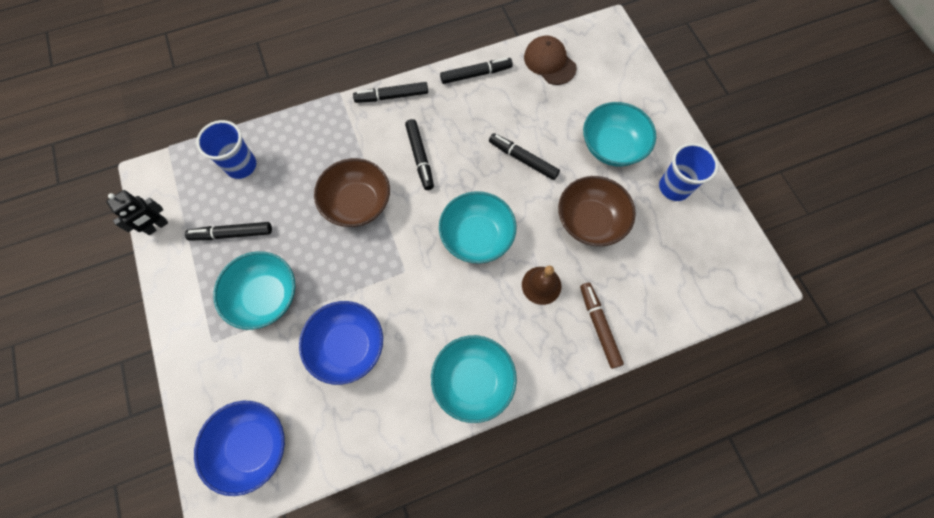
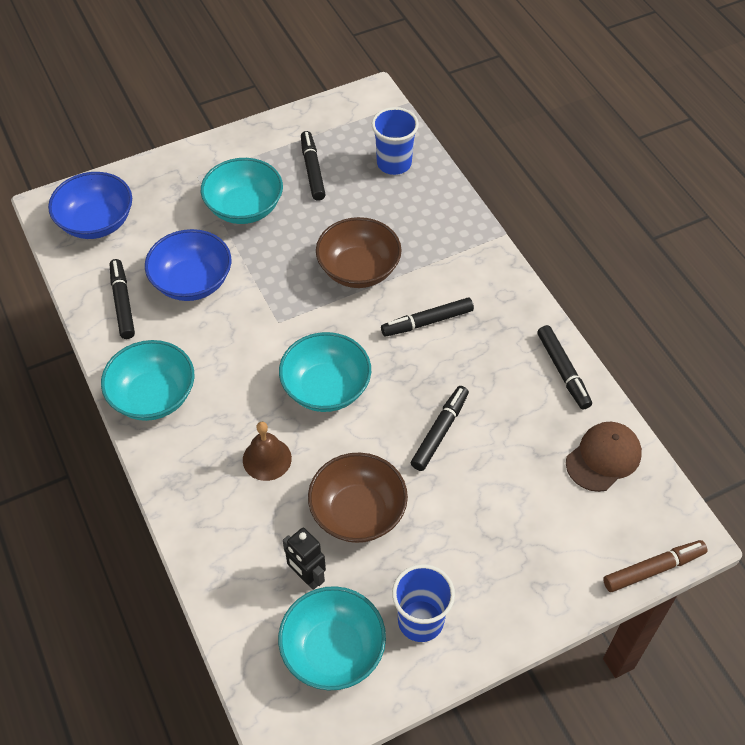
camera: 85 degrees right, 15 degrees down
black robot [106,190,168,235] -> black robot moved to [283,528,326,590]
black marker [353,82,428,103] -> black marker moved to [110,259,135,339]
brown marker [580,283,624,369] -> brown marker moved to [603,540,708,592]
turquoise bowl [583,102,656,167] -> turquoise bowl moved to [278,586,386,690]

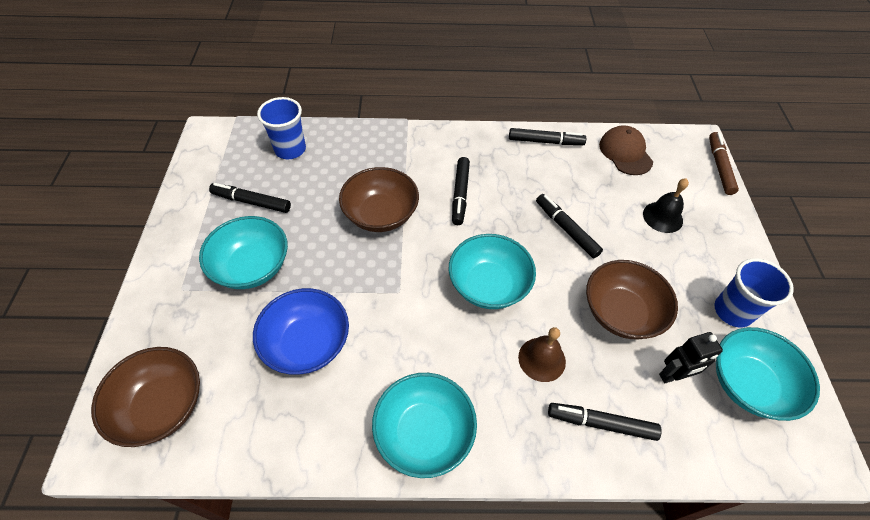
camera: 65 degrees left, 0 degrees up
blue bowl [48,172,132,239] -> brown bowl [91,347,200,447]
black marker [110,259,135,339] -> black marker moved to [548,403,662,441]
none -> black bell [643,178,689,233]

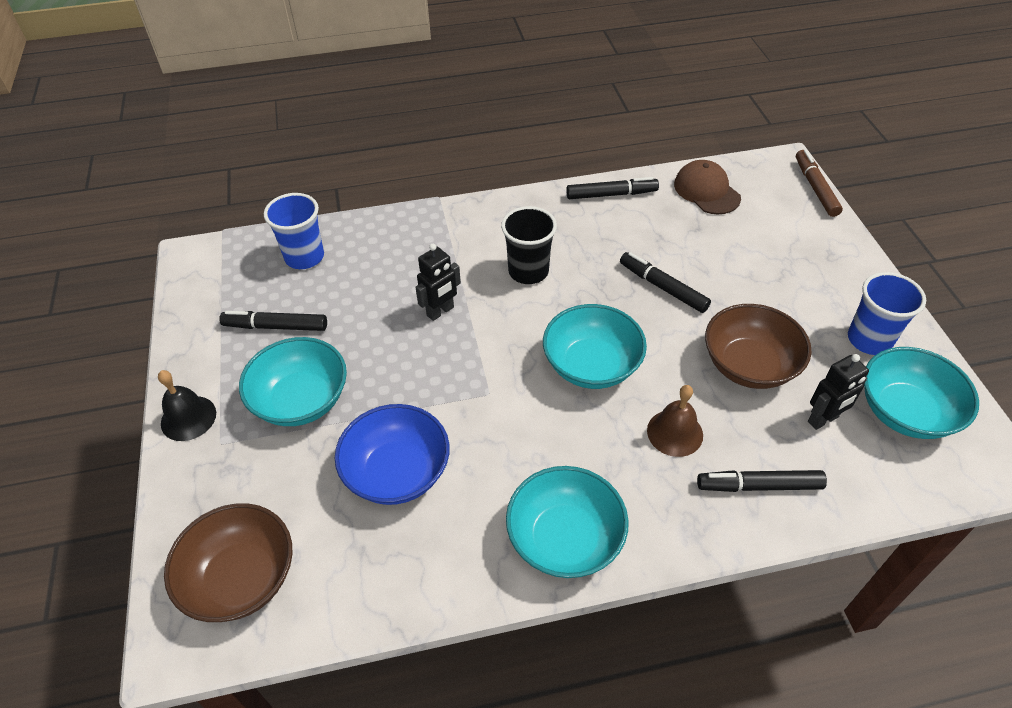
camera: 10 degrees left, 5 degrees down
brown bowl [339,167,419,232] -> black robot [415,244,461,321]
black marker [452,157,470,225] -> black cup [501,206,557,284]
black bell [643,178,689,233] -> black bell moved to [158,370,216,441]

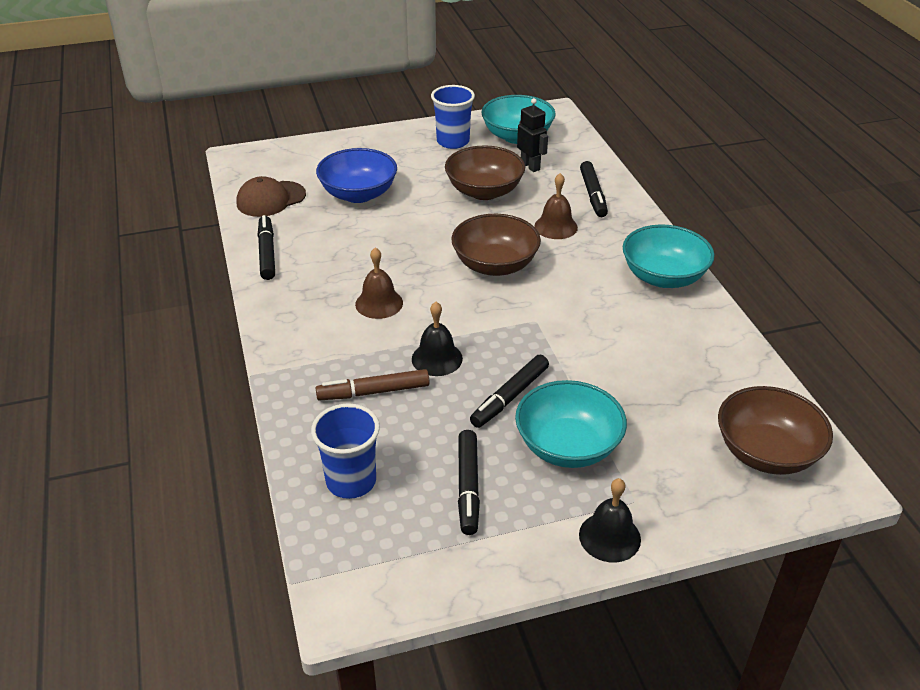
camera: 95 degrees left, 10 degrees down
blue bowl [335,404,450,505] -> blue bowl moved to [316,148,397,203]
black robot [415,244,461,321] -> black bell [412,302,463,376]
black cup [501,206,557,284] -> brown bell [355,247,403,319]
turquoise bowl [543,304,647,389] -> brown bowl [451,214,541,276]
black marker [620,252,711,313] -> black marker moved to [470,355,549,428]
brown marker [796,150,843,217] -> brown marker moved to [316,369,430,400]

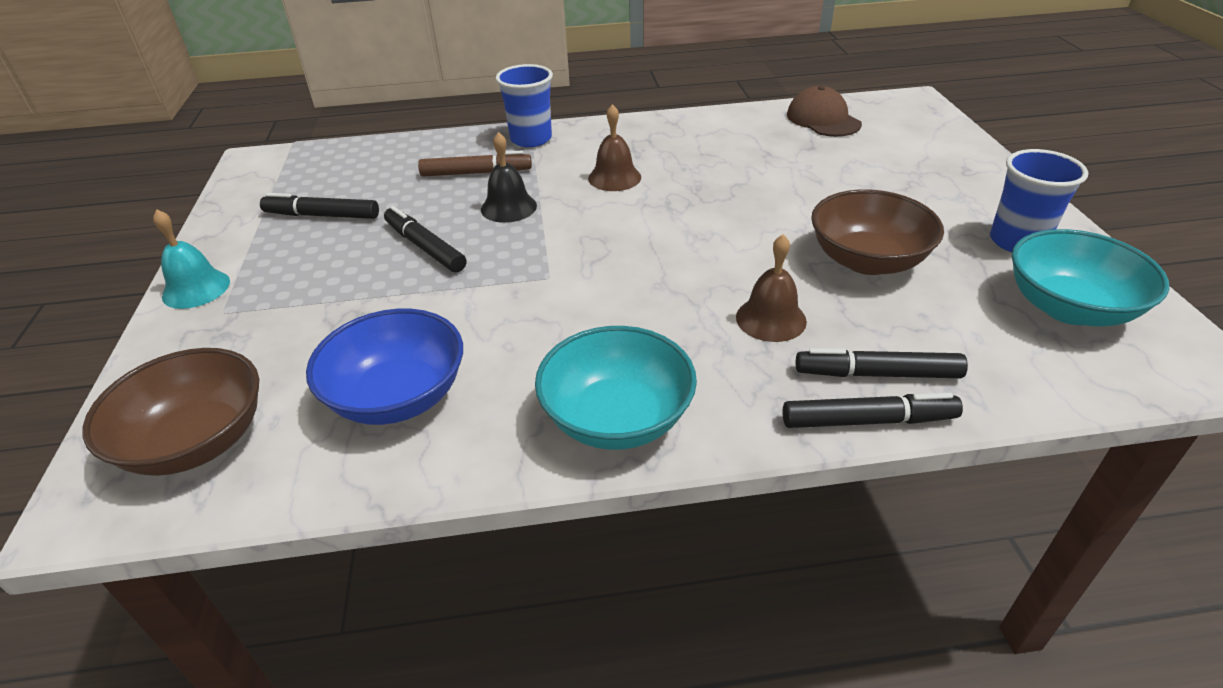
camera: 100 degrees right, 0 degrees up
black marker [257,215,275,280] -> black marker moved to [783,393,963,428]
blue cup [311,403,380,499] -> blue cup moved to [496,64,553,147]
blue bowl [316,148,397,203] -> blue bowl moved to [306,309,463,425]
brown marker [316,369,430,400] -> brown marker turned 90 degrees clockwise [418,151,532,177]
brown bowl [451,214,541,276] -> none
turquoise bowl [515,380,627,468] -> none
black robot [517,98,548,172] -> none
black bell [579,478,641,562] -> turquoise bell [153,209,230,309]

